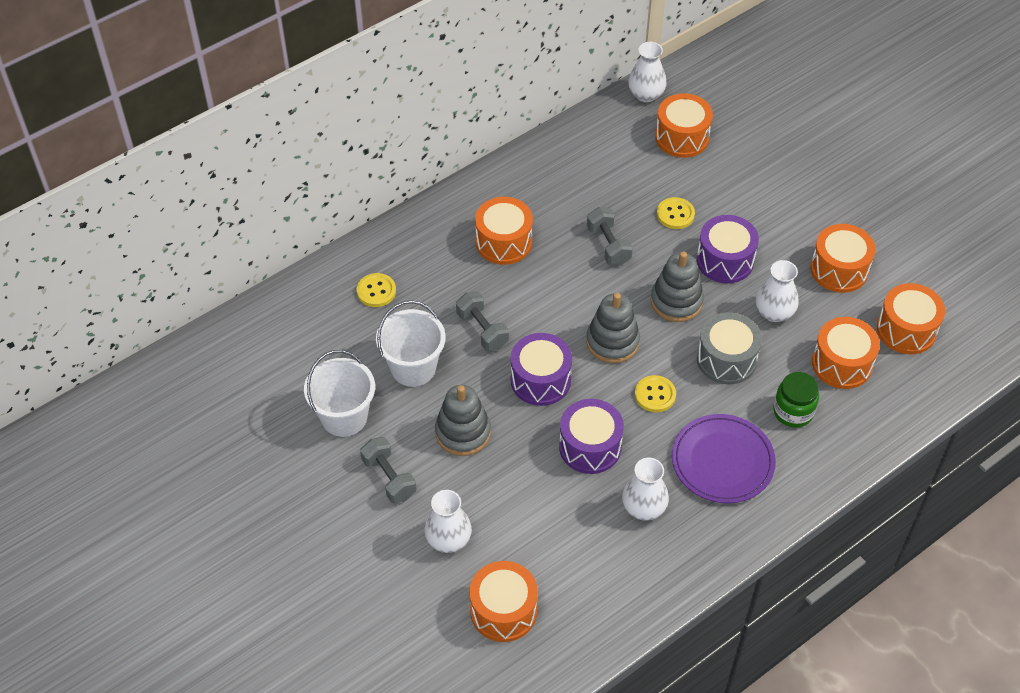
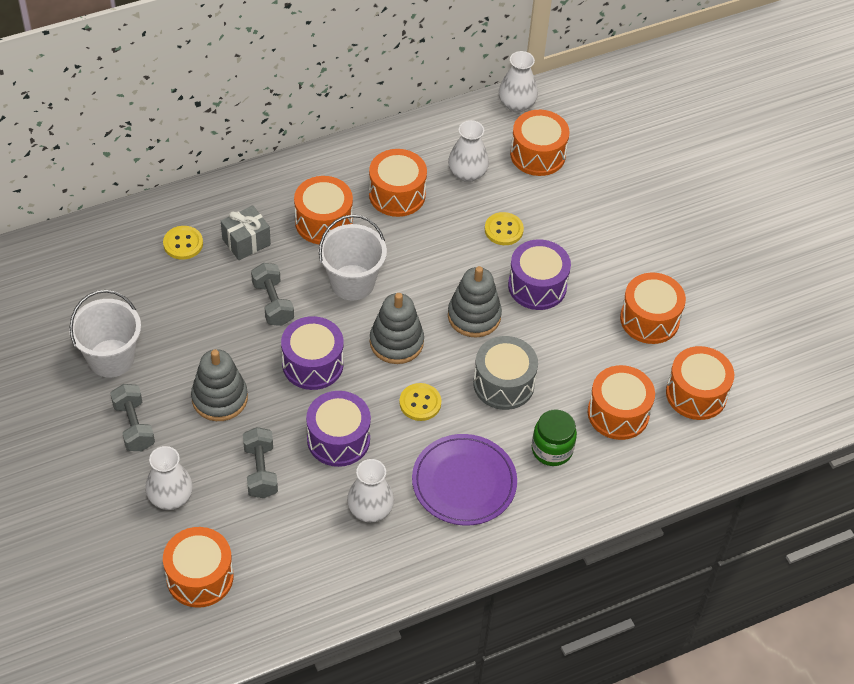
camera: 10 degrees right, 0 degrees up
white bucket [376,300,446,387] -> white bucket moved to [319,215,387,301]
grey dumbbell [587,207,633,266] -> grey dumbbell moved to [243,427,278,498]
white vase [756,260,798,322] -> white vase moved to [448,120,489,182]
none -> grey gift [221,205,271,260]
none -> orange drum [369,149,427,217]

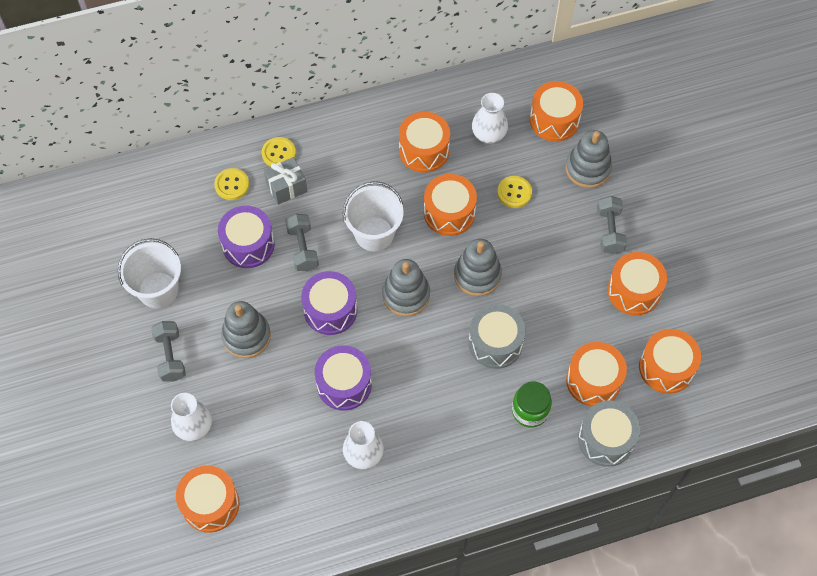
camera: 10 degrees right, 10 degrees up
grey dumbbell [243,427,278,498] -> grey dumbbell moved to [597,196,627,254]
orange drum [294,176,353,245] -> orange drum moved to [424,174,477,236]
yellow button [399,383,442,421] -> yellow button moved to [262,137,296,167]
purple plate [412,434,517,526] -> none
white vase [499,51,538,113] -> none
purple drum [508,239,571,310] -> purple drum moved to [218,206,275,268]
none -> grey stacking toy [566,130,612,188]
none -> grey drum [578,401,640,467]

